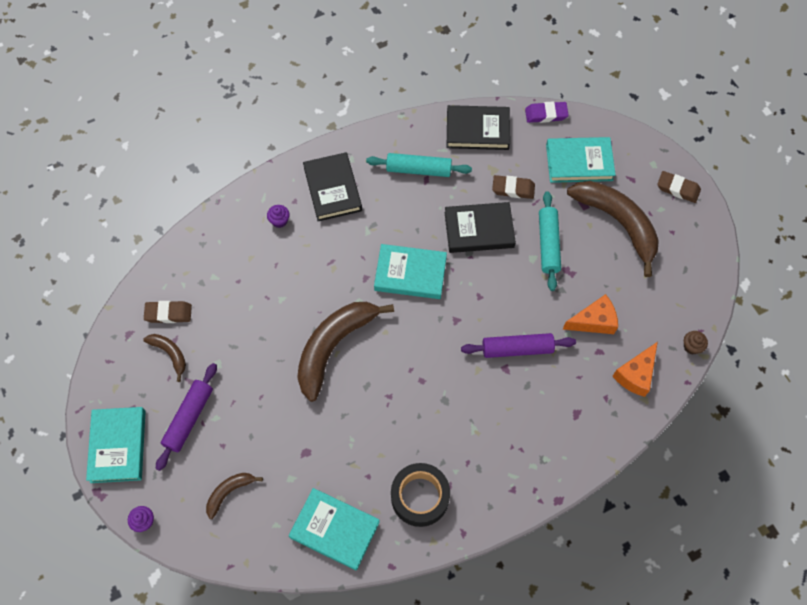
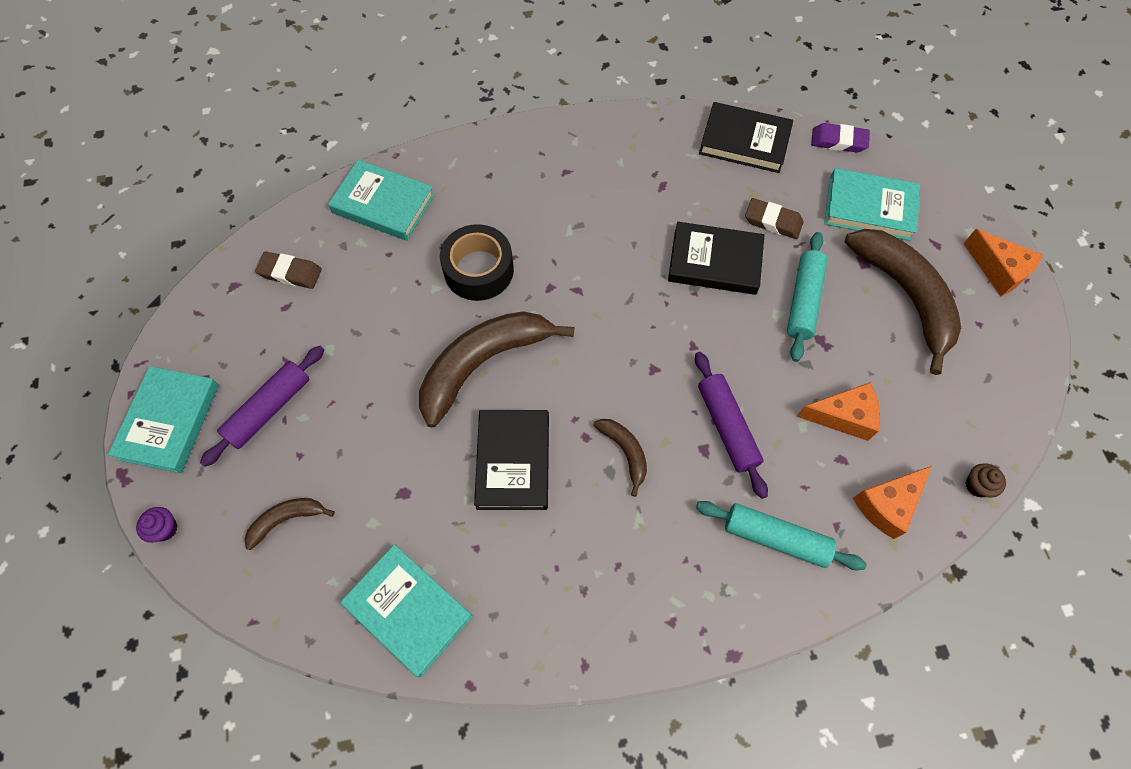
camera: 15 degrees right, 0 degrees up
brown banana [143,334,186,382] -> brown banana moved to [593,419,647,497]
purple cupcake [267,205,290,228] -> none
black book [303,152,362,221] -> black book moved to [474,410,549,510]
turquoise rolling pin [366,153,472,177] -> turquoise rolling pin moved to [696,501,867,570]
turquoise book [374,244,447,299] -> turquoise book moved to [328,160,435,241]
black tape [391,463,450,527] -> black tape moved to [440,224,514,301]
purple rolling pin [461,333,576,358] -> purple rolling pin turned 60 degrees clockwise [695,352,768,499]
brown eraser [657,171,701,203] -> orange cheese [963,229,1043,296]

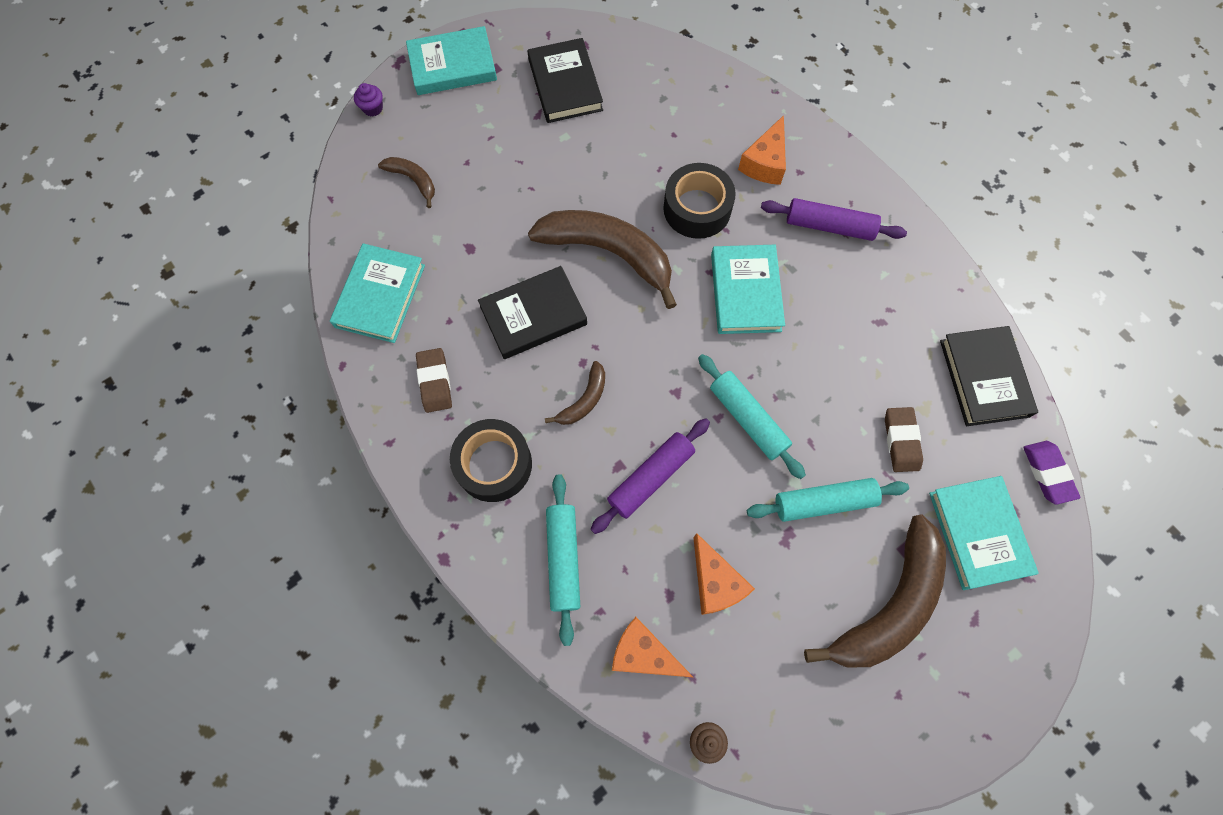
camera: 65 degrees right, 5 degrees up
purple rolling pin [200,346,324,467] -> purple rolling pin moved to [761,198,907,241]
brown eraser [255,252,322,289] -> brown eraser moved to [416,348,452,413]
turquoise book [328,160,435,241] -> turquoise book moved to [711,245,785,334]
black book [668,222,764,295] -> black book moved to [527,38,603,123]
orange cheese [963,229,1043,296] -> orange cheese moved to [738,115,786,185]
none -> black tape [450,419,532,502]
none -> turquoise rolling pin [698,354,806,479]

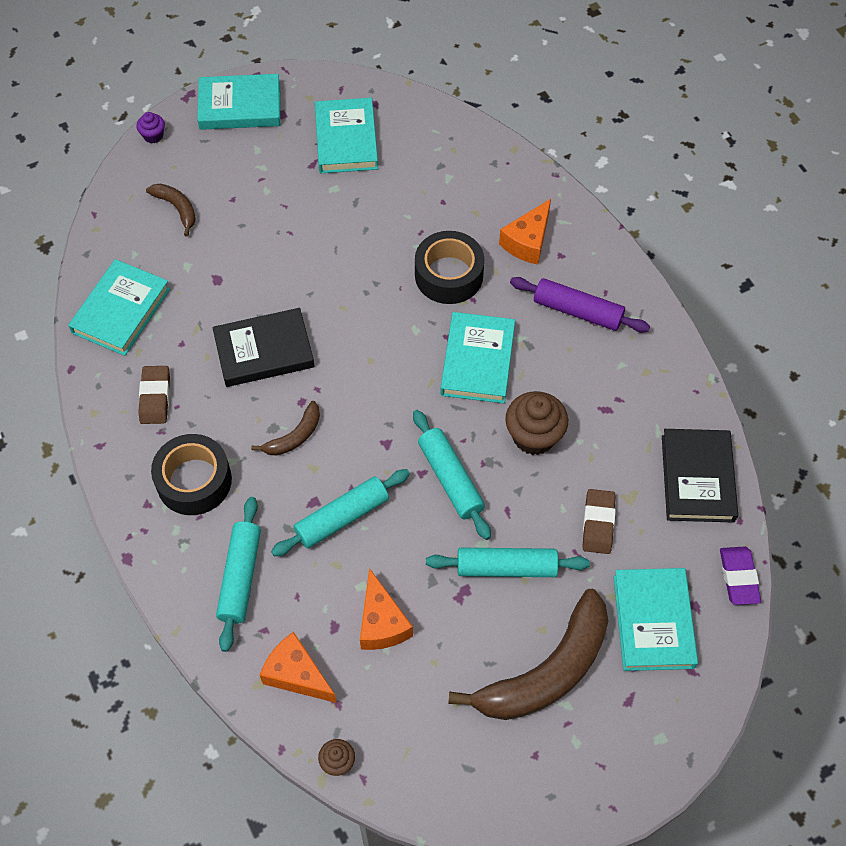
camera: 10 degrees right, 10 degrees down
black book [527,38,603,123] -> turquoise book [315,98,378,173]
brown banana [528,210,677,309] -> none
purple rolling pin [591,418,710,534] -> turquoise rolling pin [271,469,410,557]
none -> brown cupcake [505,391,568,455]

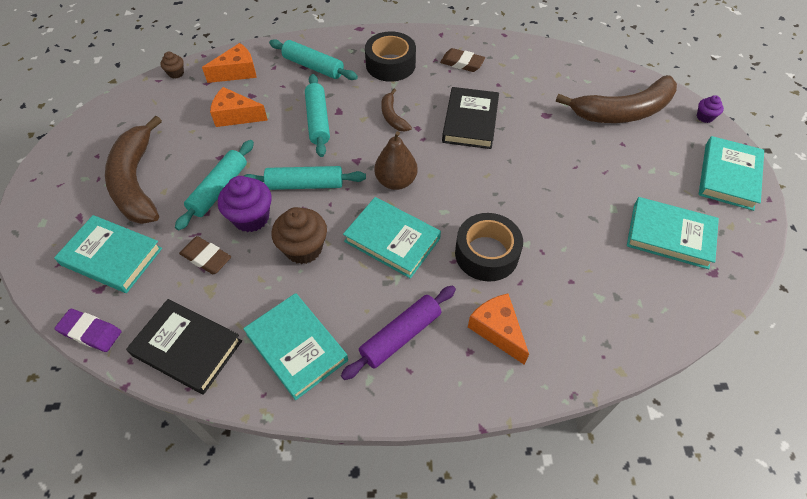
camera: 115 degrees right, 5 degrees down
turquoise book [68,259,170,356] -> turquoise book moved to [243,293,348,400]
brown banana [146,184,196,236] -> brown banana [556,75,677,123], size x2.12
none -> purple cupcake [218,176,272,232]
none -> brown pear [374,131,418,190]

